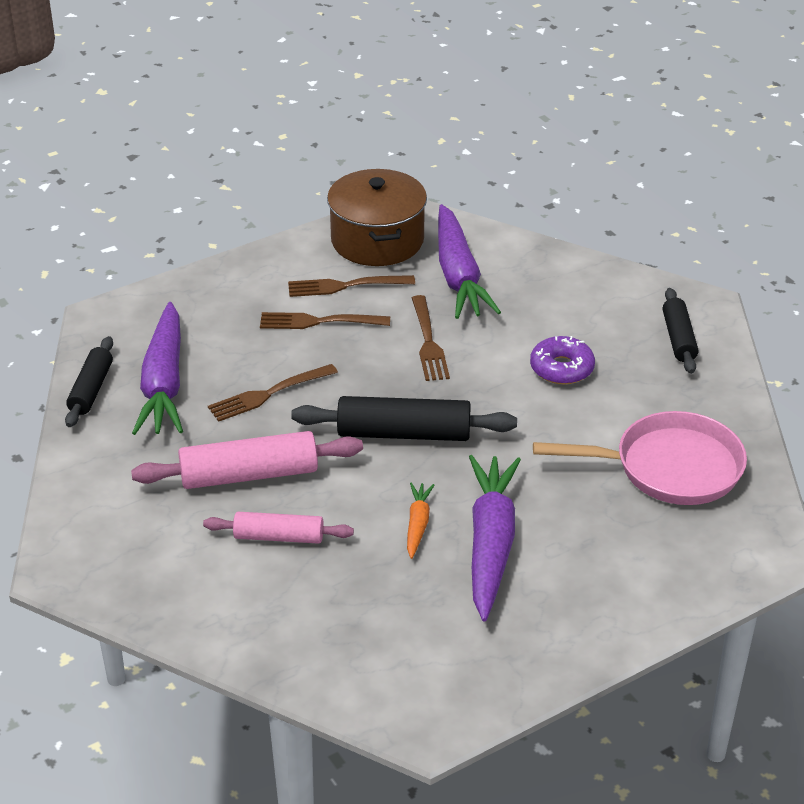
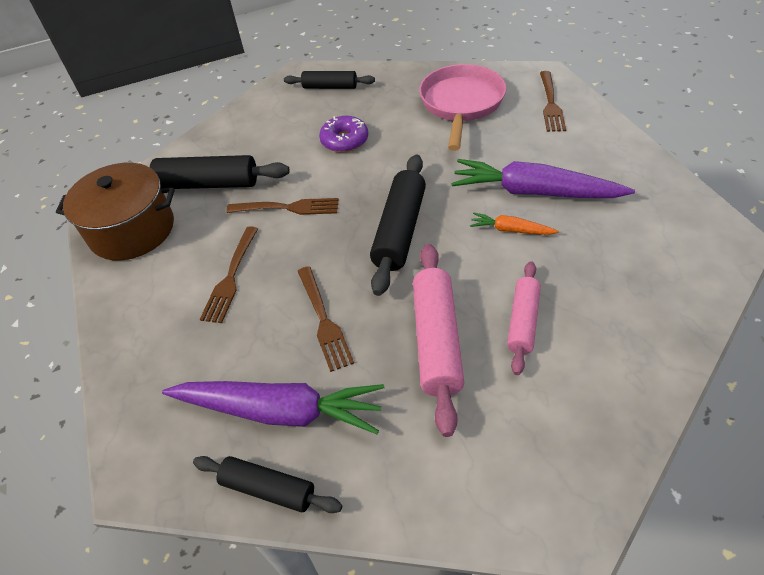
camera: 75 degrees left, 10 degrees up
brown fork [288,275,415,297] -> brown fork moved to [540,71,566,132]
purple carrot [438,204,501,319] -> black rolling pin [150,155,290,189]

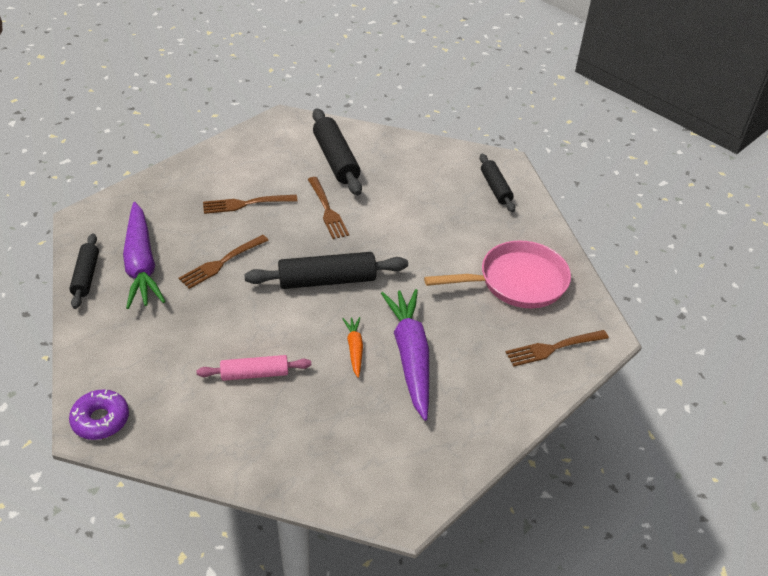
camera: 60 degrees right, 5 degrees down
brown pot [56,163,175,260] -> none
purple donut [319,116,368,153] -> purple donut moved to [69,389,129,440]
pink rolling pin [413,244,464,437] -> none

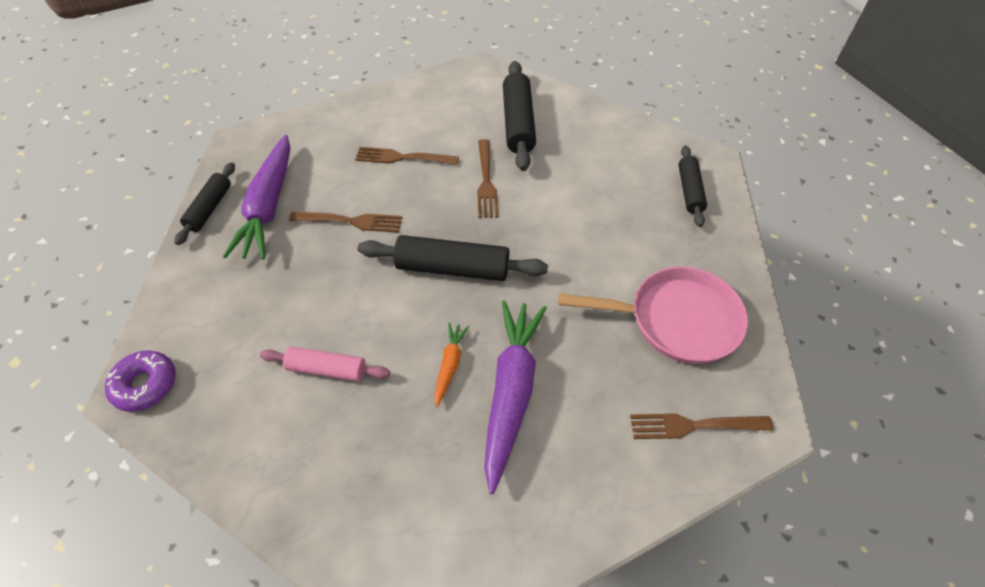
camera: 20 degrees right, 10 degrees up
brown fork [179,235,269,289] -> brown fork turned 150 degrees counterclockwise [289,212,402,233]

